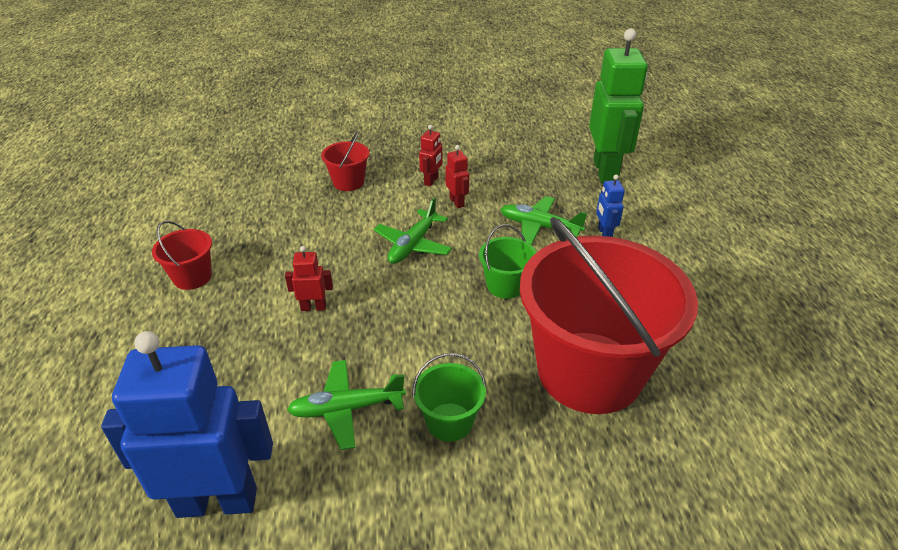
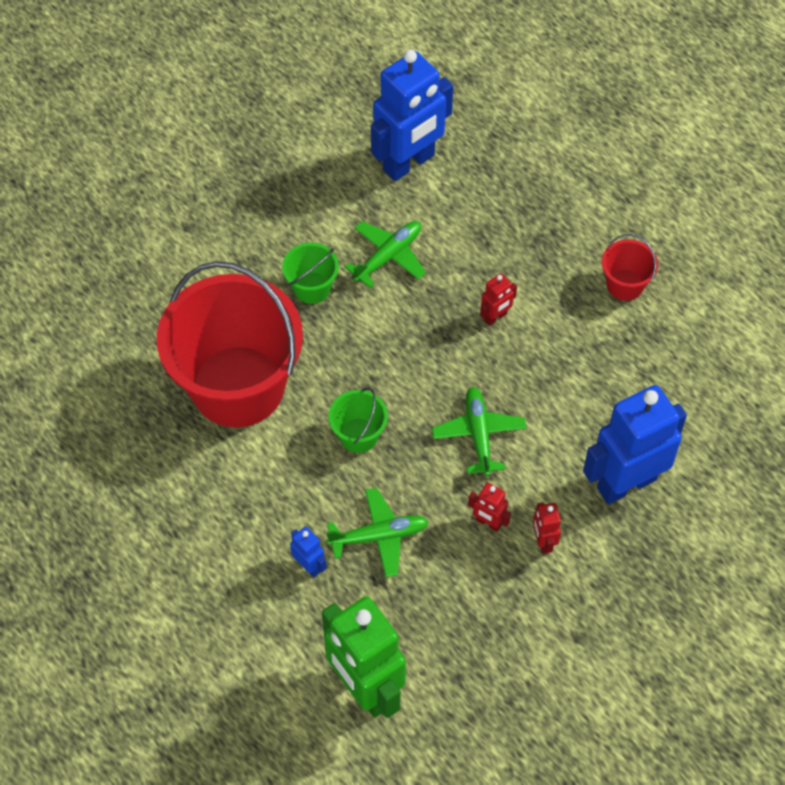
camera: 145 degrees right, 20 degrees up
red bucket [321,131,369,191] -> blue robot [583,385,687,504]

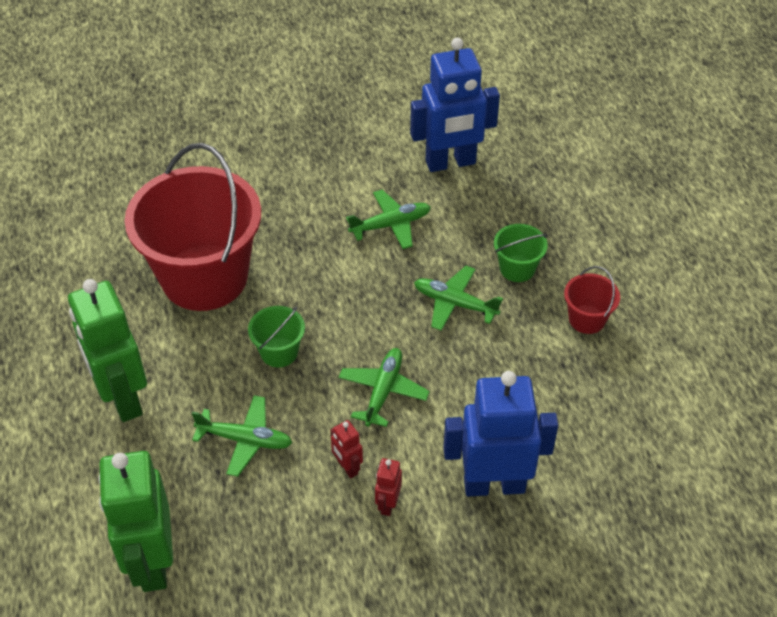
camera: 25 degrees right, 10 degrees down
green bucket [282,243,339,304] -> green bucket moved to [494,224,548,282]
blue robot [290,527,327,578] -> none
red robot [480,273,517,326] -> green plane [414,266,503,331]
none -> green robot [68,279,147,422]

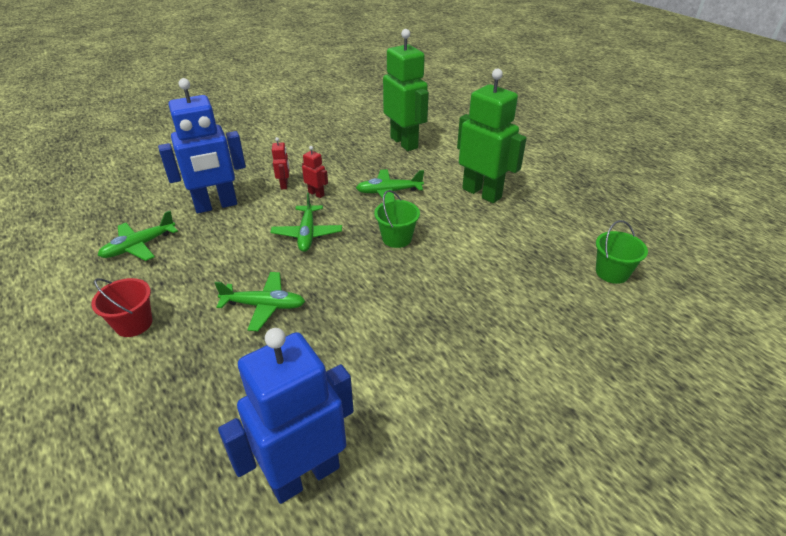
camera: 160 degrees right, 10 degrees down
red bucket [125,143,261,311] -> none
green plane [346,190,431,249] -> green plane moved to [98,211,178,261]
green bucket [494,224,548,282] -> green bucket moved to [596,220,648,284]

